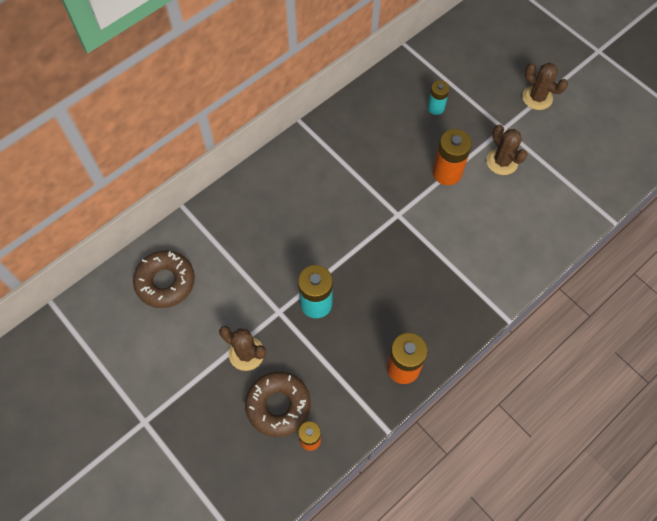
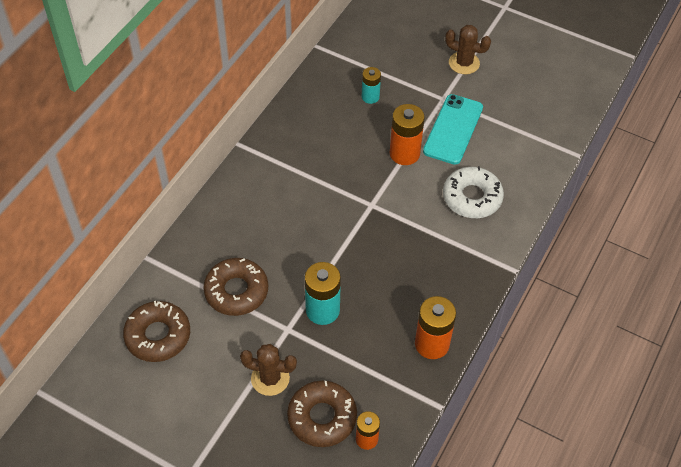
camera: 20 degrees left, 10 degrees down
brown cactus [486,124,528,175] -> turquoise phone [423,94,483,165]
none -> brown donut [204,258,268,316]
none -> white donut [443,166,504,218]

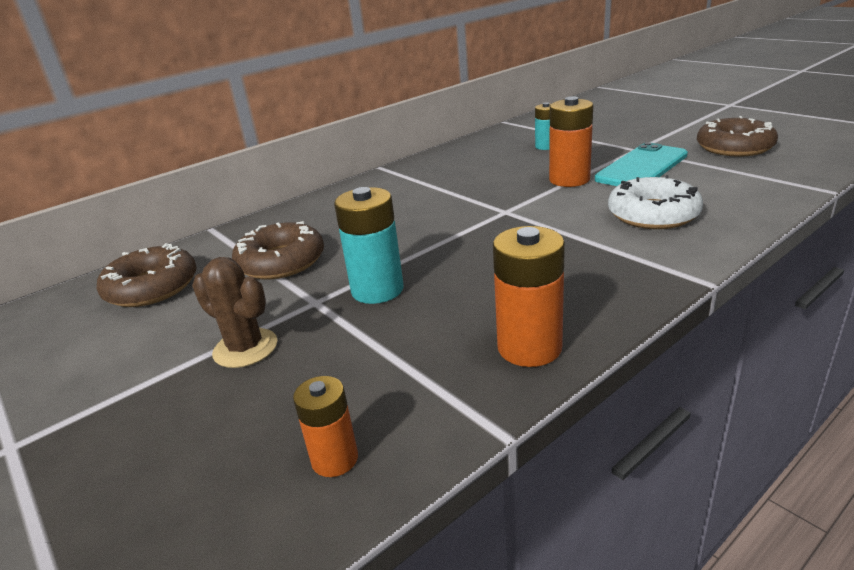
camera: 25 degrees right, 25 degrees down
brown donut [287,381,357,447] -> brown donut moved to [697,116,778,156]
brown cactus [445,25,491,74] -> none

